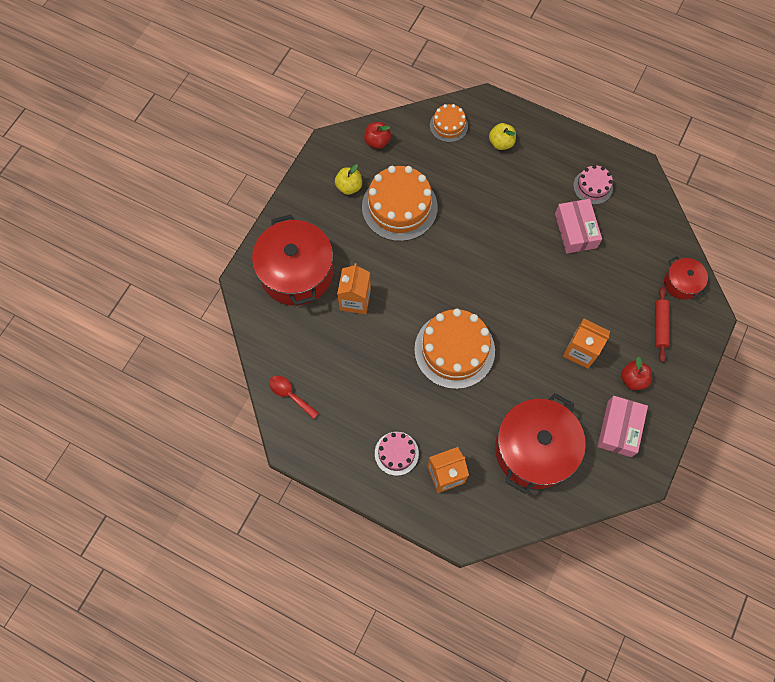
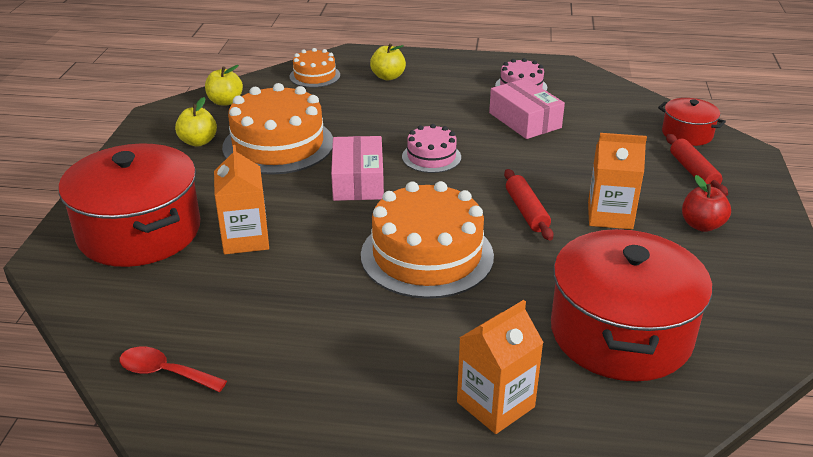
camera: 20 degrees left, 35 degrees down
red apple [364,122,391,149] -> yellow apple [205,65,243,106]
pink cake [375,432,419,476] -> pink cake moved to [402,124,461,173]
pink box [597,396,648,457] -> pink box moved to [331,136,384,201]
none -> red rolling pin [504,169,554,241]

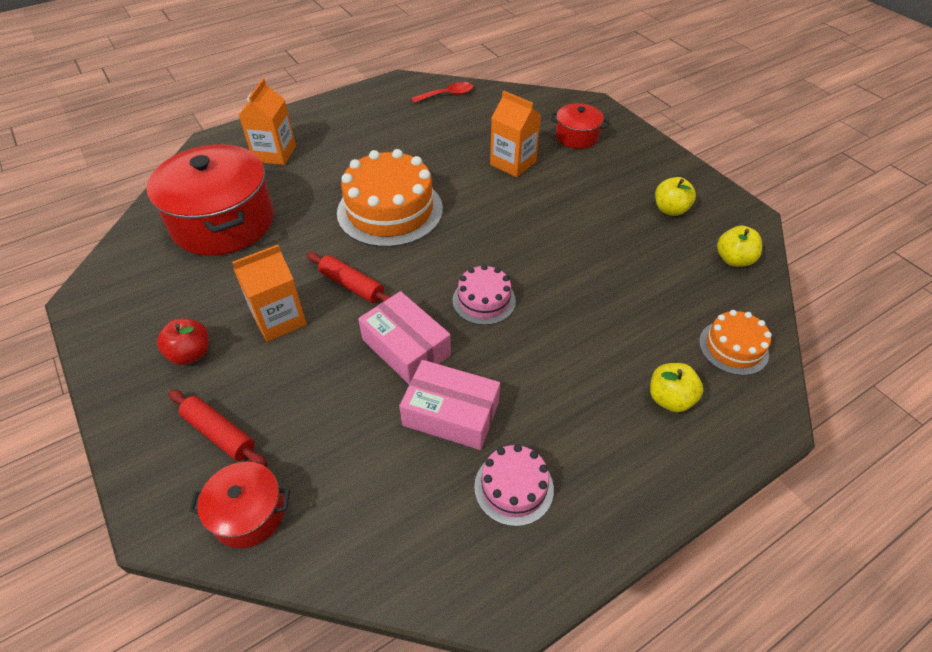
camera: 140 degrees right, 15 degrees up
red pot [59,143,200,267] -> red pot [550,103,609,149], size x0.49
orange cake [222,83,333,175] -> none
pink box [331,136,384,201] -> pink box moved to [358,291,451,384]

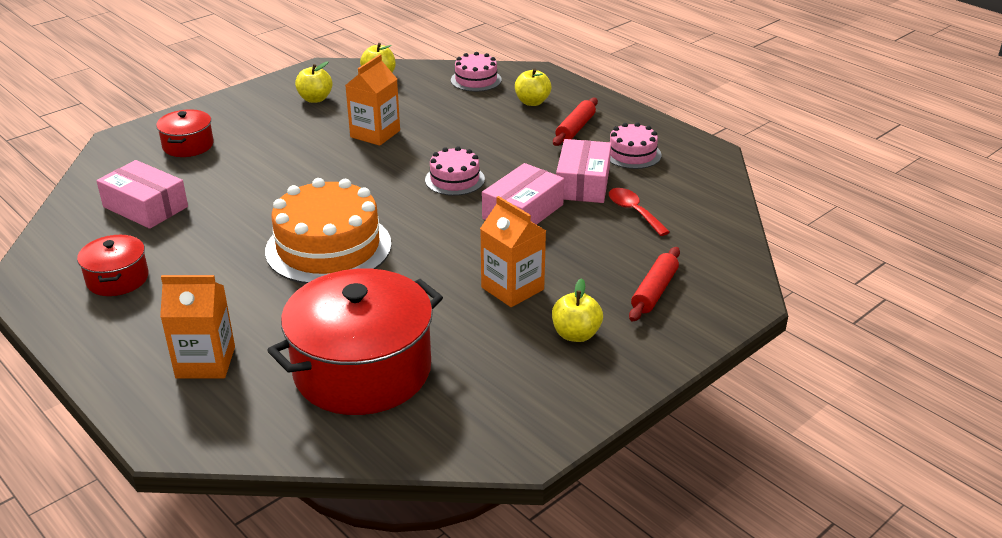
camera: 100 degrees left, 15 degrees down
red apple [157,319,209,365] -> yellow apple [552,278,603,342]
red pot [189,462,290,548] -> red pot moved to [77,234,149,296]
red rolling pin [307,252,392,303] -> red rolling pin moved to [553,98,598,146]
red spoon [411,82,473,103] -> red spoon moved to [609,188,670,236]
orange carton [490,91,541,178] -> orange carton moved to [345,54,400,146]
orange cake [699,310,772,375] -> pink cake [451,52,502,92]
none -> pink box [96,160,188,229]

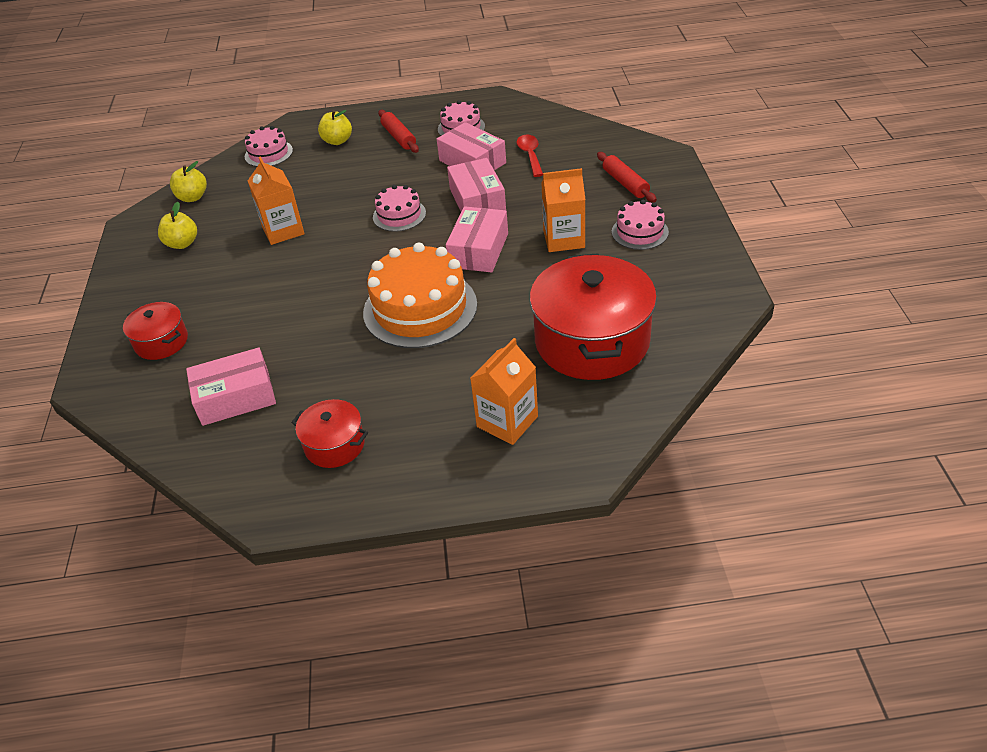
camera: 50 degrees left, 10 degrees up
yellow apple [552,278,603,342] -> pink cake [612,200,669,250]
red spoon [609,188,670,236] -> red spoon turned 75 degrees clockwise [517,135,543,177]
none -> pink box [446,206,508,273]

